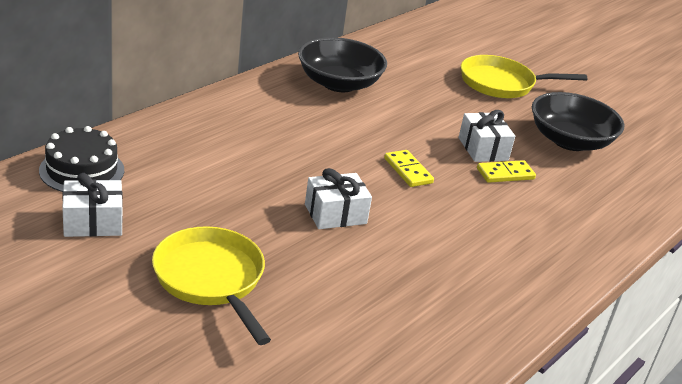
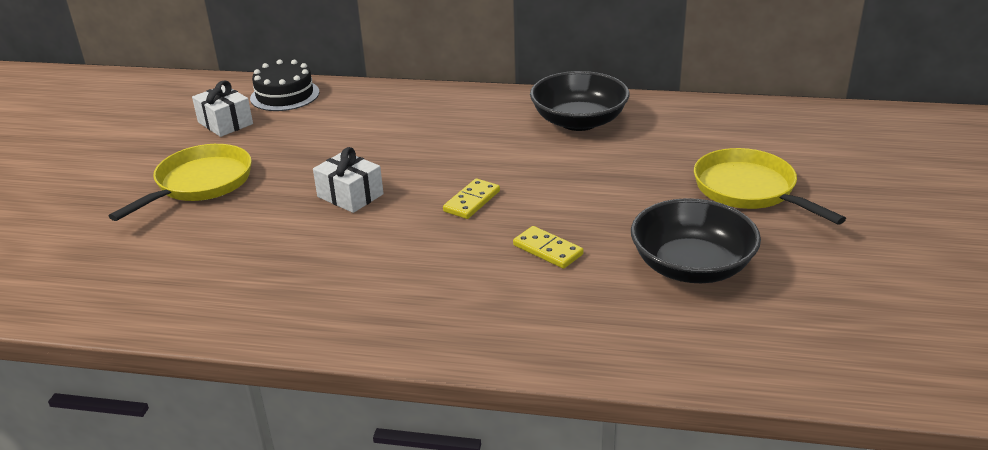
camera: 65 degrees right, 0 degrees up
white gift [459,110,515,162] -> none

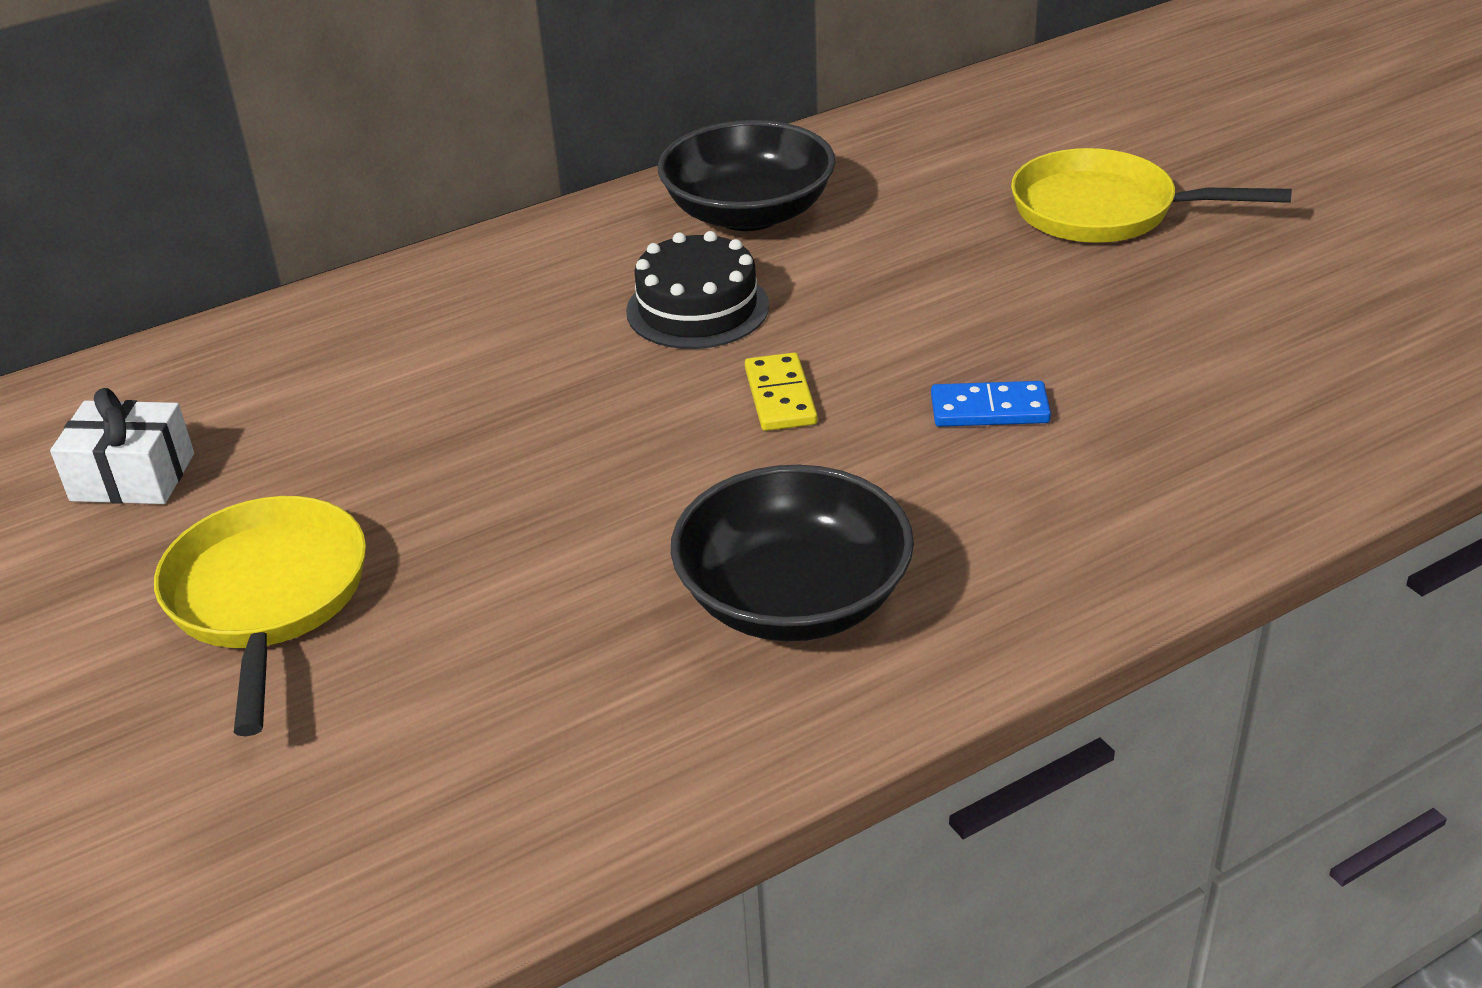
camera: 40 degrees left, 5 degrees up
black cake [250,60,319,111] -> black cake moved to [626,231,769,349]
white gift [313,147,384,213] -> none
yellow domino [513,226,583,269] -> blue domino [931,381,1051,427]
black bowl [631,198,761,283] -> black bowl moved to [671,465,914,641]

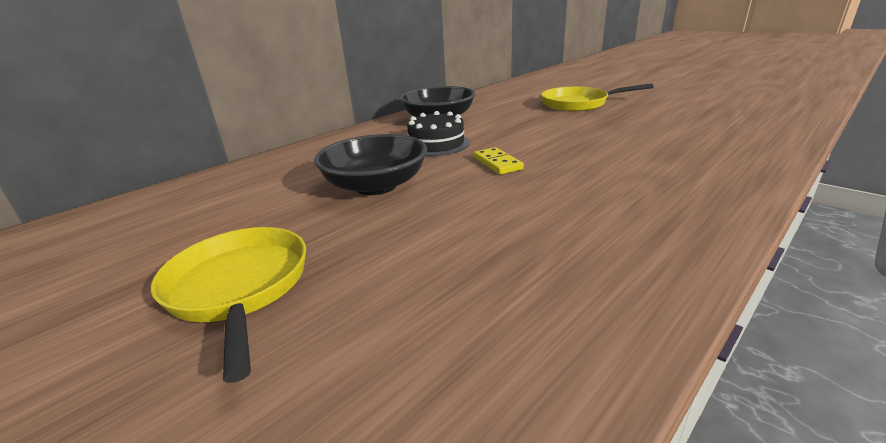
camera: 15 degrees left, 10 degrees down
white gift [50,388,194,504] -> none
black bowl [671,465,914,641] -> black bowl moved to [314,134,427,195]
blue domino [931,381,1051,427] -> none

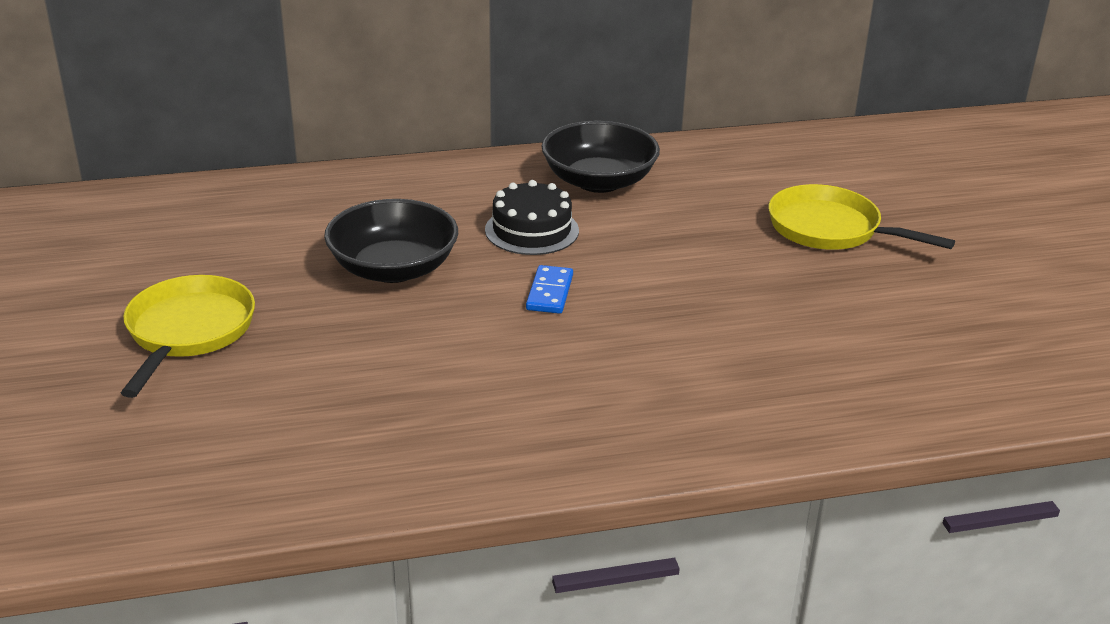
camera: 30 degrees right, 5 degrees up
yellow domino [474,147,524,175] -> blue domino [526,265,573,314]

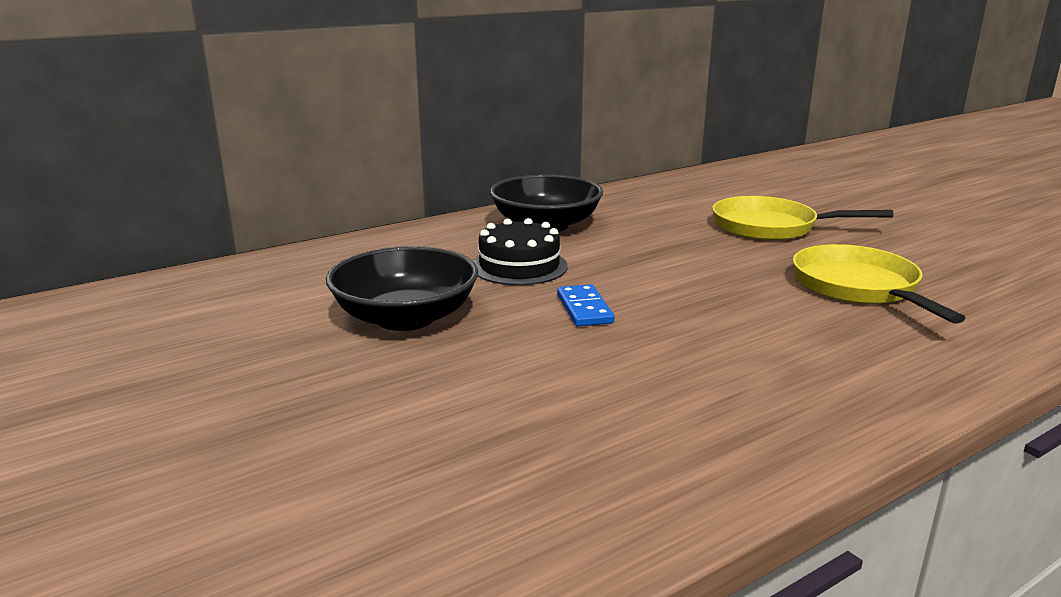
camera: 20 degrees left, 10 degrees down
yellow pan [121,275,255,398] -> yellow pan moved to [793,244,965,324]

